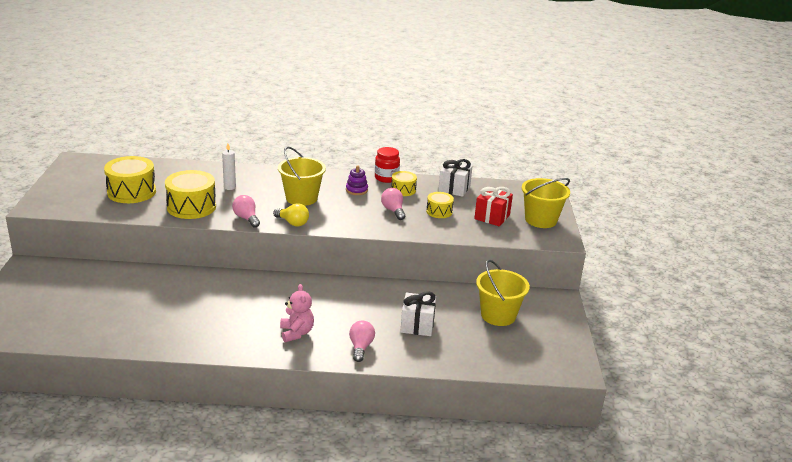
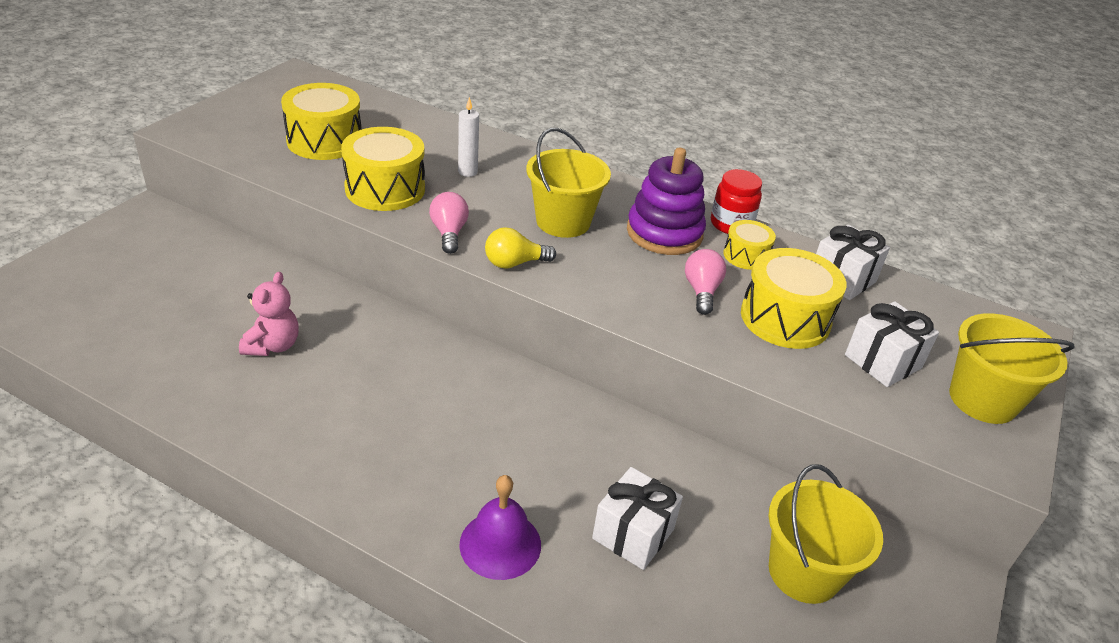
camera: 25 degrees right, 10 degrees up
yellow light bulb [273,203,309,226] -> yellow light bulb turned 105 degrees clockwise [485,227,556,269]
pink teddy bear [280,284,314,342] -> pink teddy bear moved to [239,272,299,356]
purple stacking toy [346,165,368,195] -> purple stacking toy [627,148,706,255], size x1.95
pink light bulb [349,321,375,362] -> purple bell [459,475,541,580]
yellow drum [426,192,454,218] -> yellow drum [741,248,847,349], size x1.80
red gift [474,187,513,226] -> white gift [845,301,939,387]

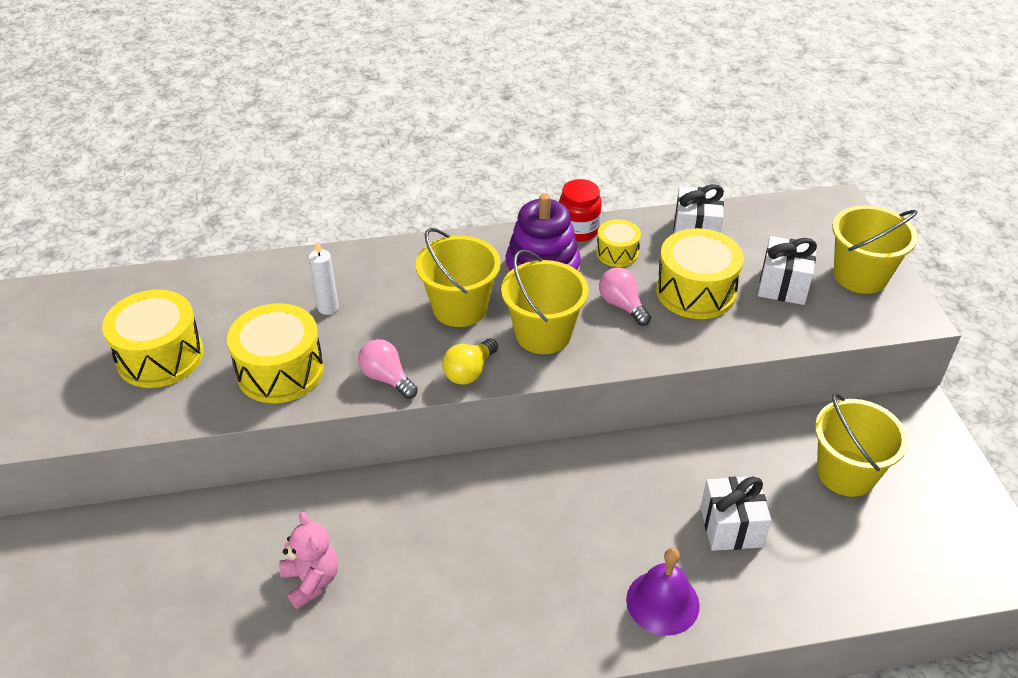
camera: 35 degrees left, 5 degrees up
none -> yellow bucket [501,250,589,354]

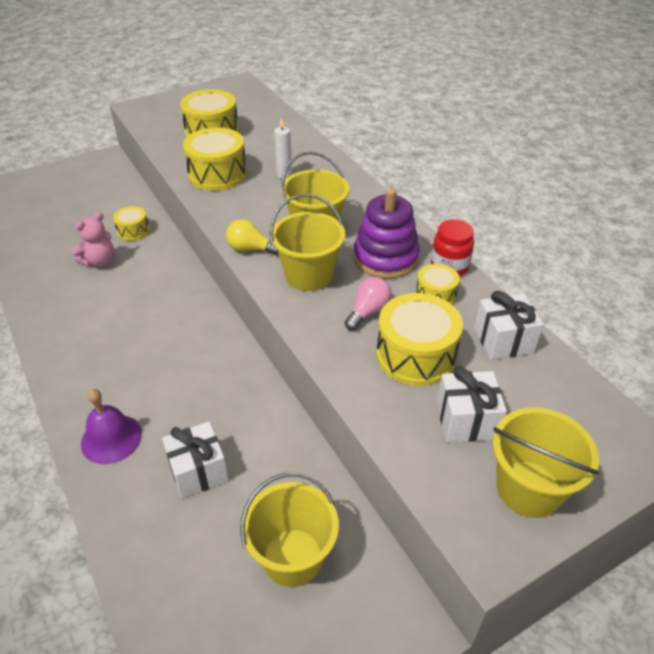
camera: 70 degrees right, 0 degrees up
pink light bulb [358,339,418,399] -> none
none -> yellow drum [113,206,150,241]

